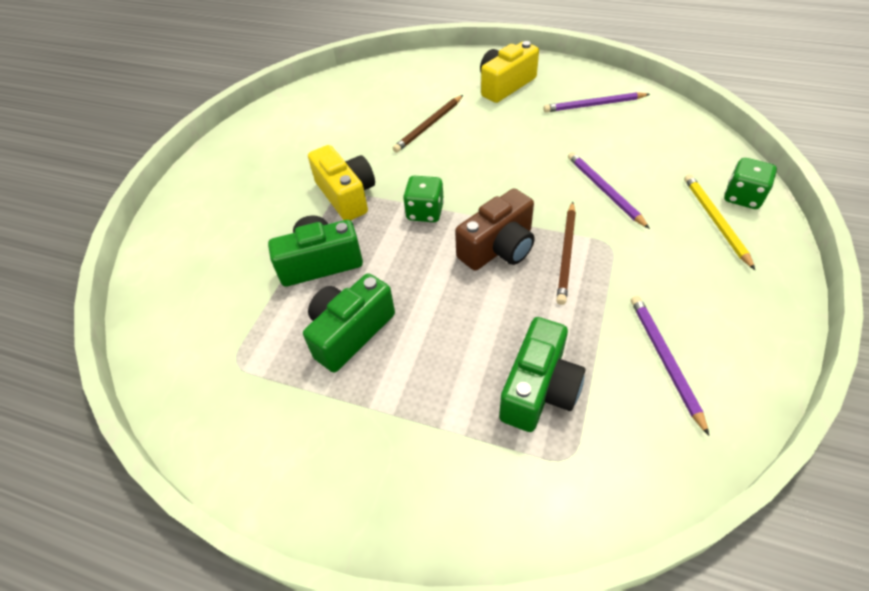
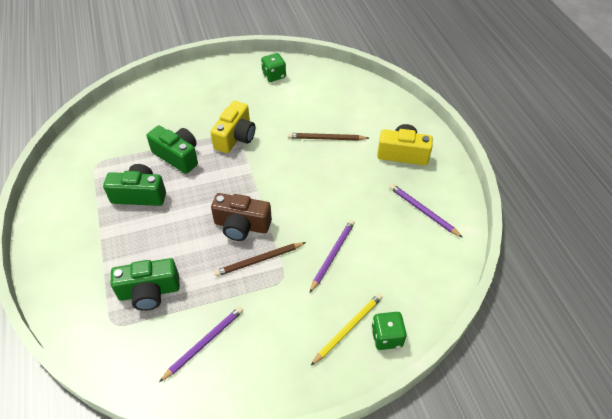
camera: 50 degrees right, 0 degrees up
green dice [403,176,444,222] -> green dice moved to [261,53,286,82]

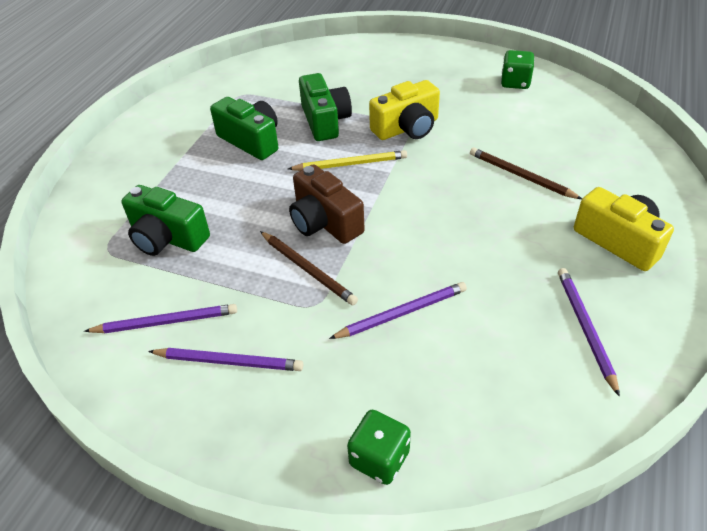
camera: 40 degrees right, 5 degrees down
brown pencil [214,242,306,277] -> brown pencil turned 150 degrees counterclockwise [260,231,358,305]
yellow pencil [310,293,383,366] -> yellow pencil moved to [288,150,407,171]
none -> purple pencil [148,348,303,371]

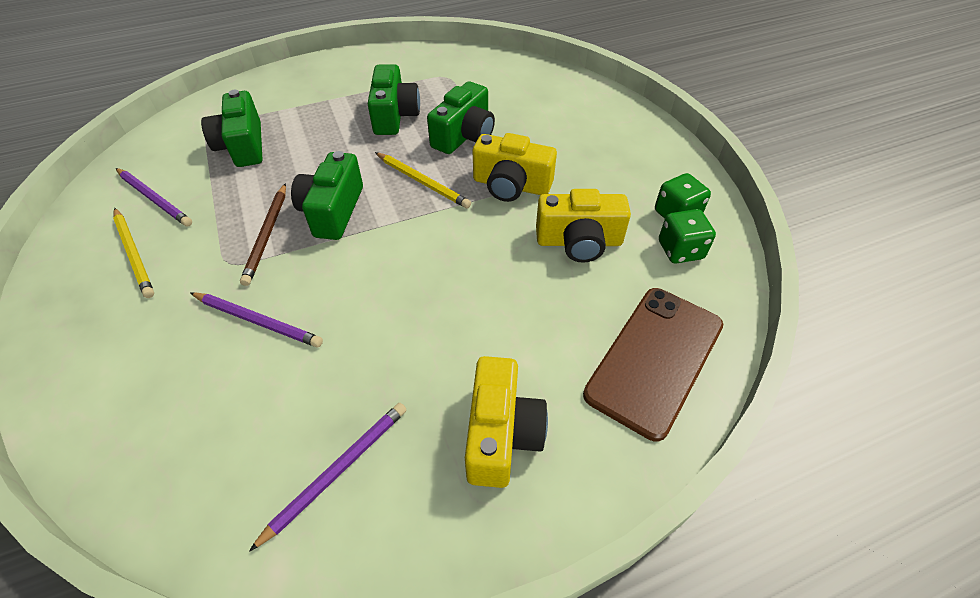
camera: 45 degrees right, 5 degrees up
purple pencil [148,348,303,371] -> yellow pencil [113,208,154,298]
brown camera [289,164,365,244] -> green camera [291,151,363,240]
green dice [347,410,411,485] -> green dice moved to [659,209,716,264]
brown pencil [470,147,582,199] -> none
none -> yellow camera [536,189,631,263]
none -> brown phone [583,288,723,441]

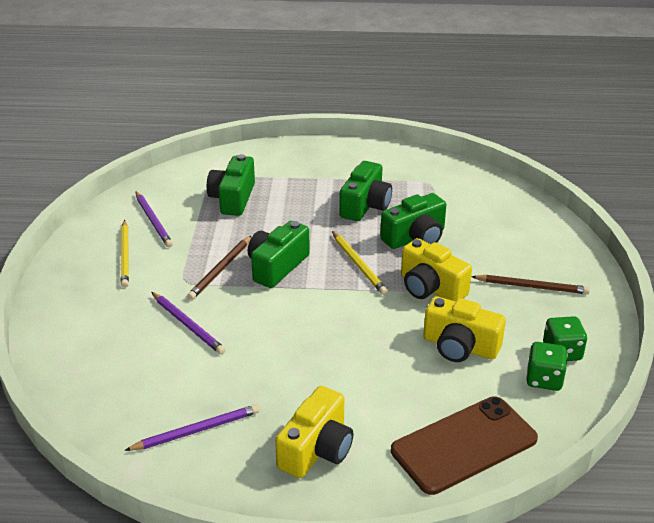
camera: 25 degrees right, 15 degrees down
none -> brown pencil [471,275,590,294]

